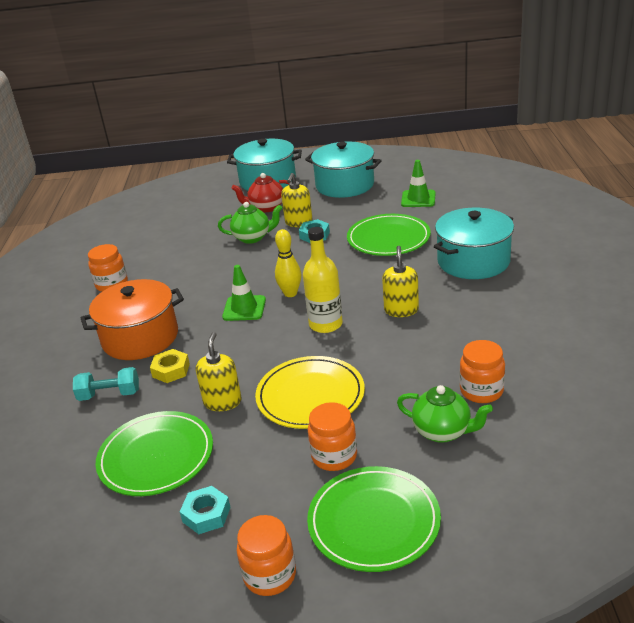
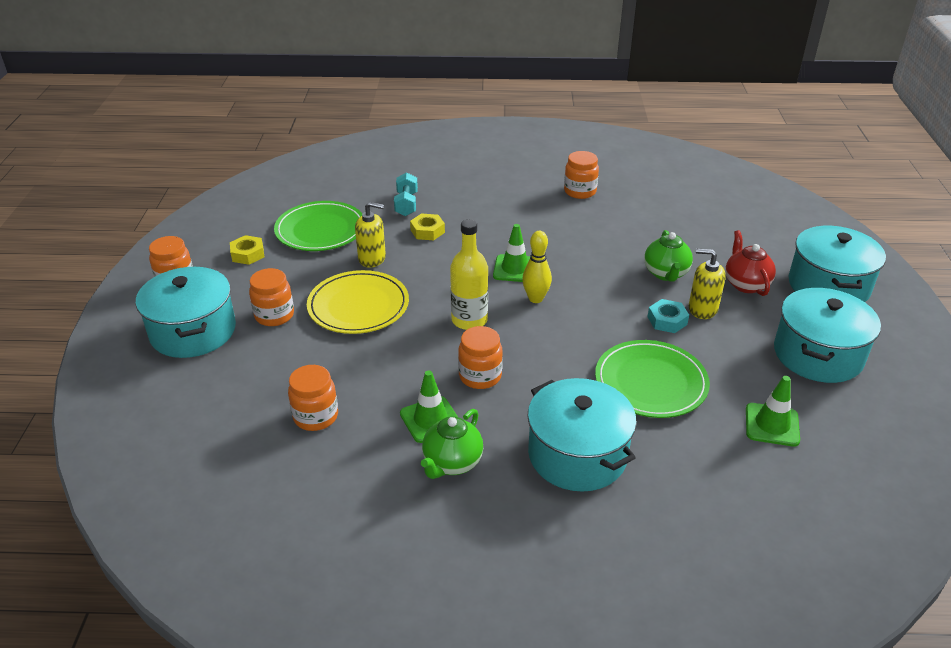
camera: 90 degrees right, 5 degrees up
orange pot [81,279,184,360] -> none
turquoise nut [180,486,231,534] -> yellow nut [230,235,264,265]
green plate [307,466,441,572] -> turquoise pot [136,267,236,358]
yellow soap dispenser [382,246,419,317] -> orange jar [458,326,503,389]
green teapot [397,385,493,443] -> green teapot moved to [421,409,483,479]
none -> green traffic cone [400,370,458,443]

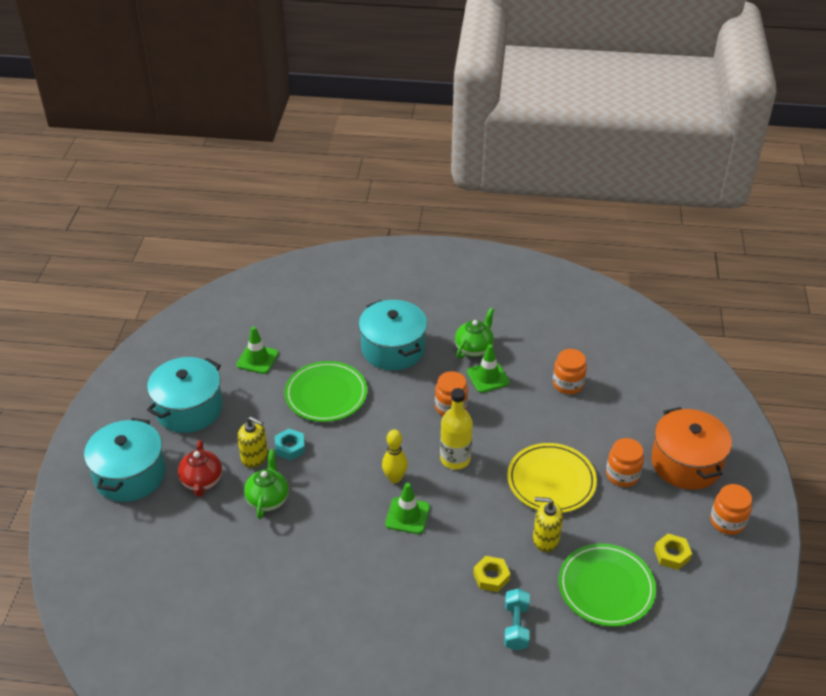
camera: 175 degrees left, 5 degrees up
turquoise pot [136,267,236,358] -> orange pot [651,407,732,490]
orange jar [564,151,599,199] -> none

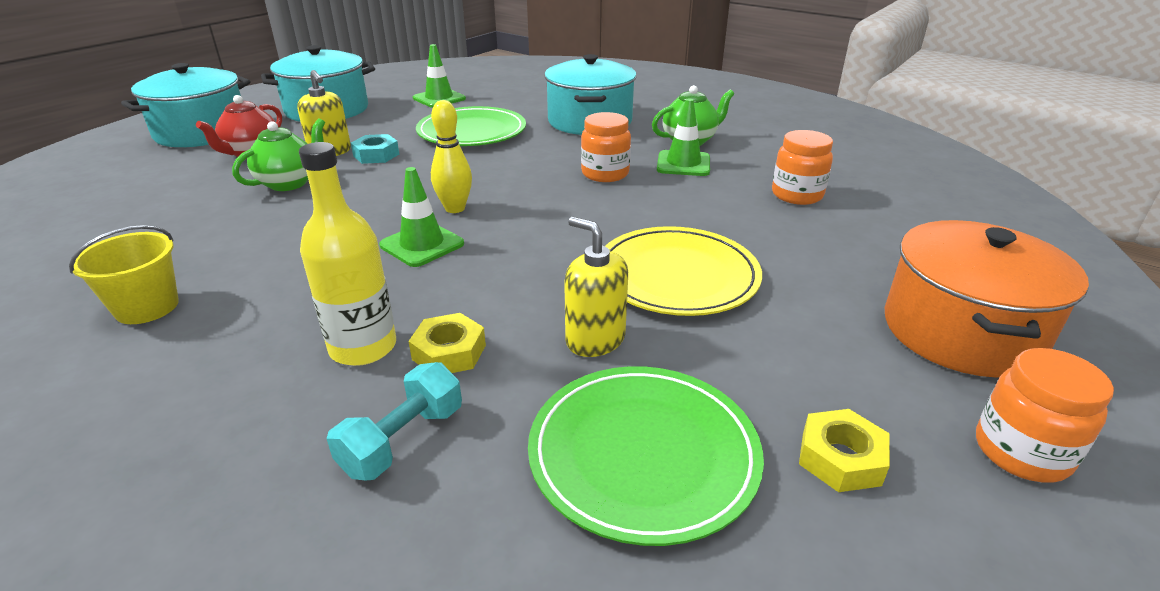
camera: 30 degrees right, 10 degrees down
yellow bottle [440,388,473,470] -> yellow bottle moved to [299,142,396,366]
orange jar [606,438,644,487] -> none
none -> yellow bucket [69,225,179,324]

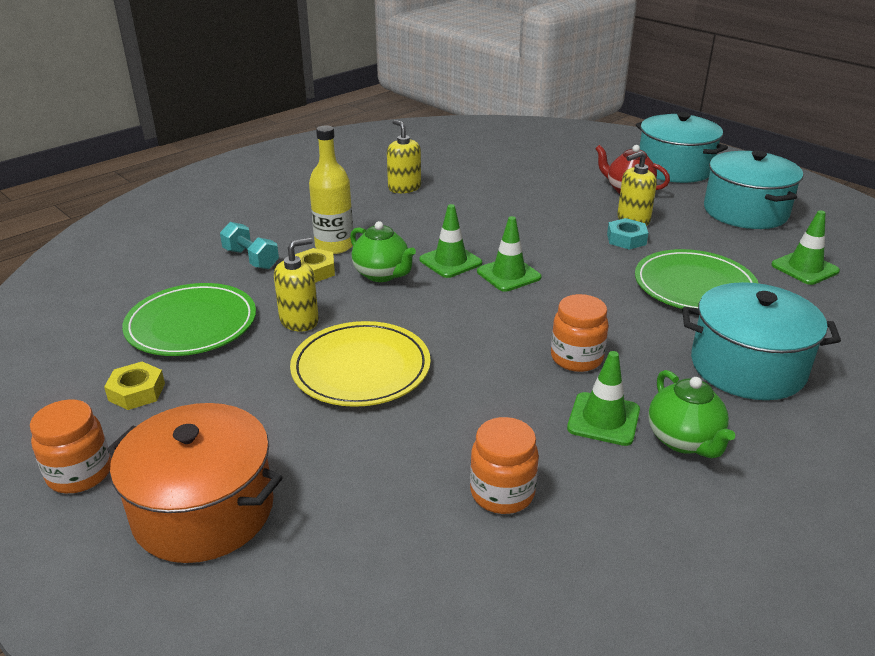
camera: 100 degrees right, 0 degrees up
yellow bucket [69,225,179,324] -> yellow soap dispenser [387,120,421,193]
green teapot [232,118,325,191] -> green teapot moved to [350,221,416,282]
yellow bowling pin [431,100,472,213] -> green traffic cone [477,216,541,292]

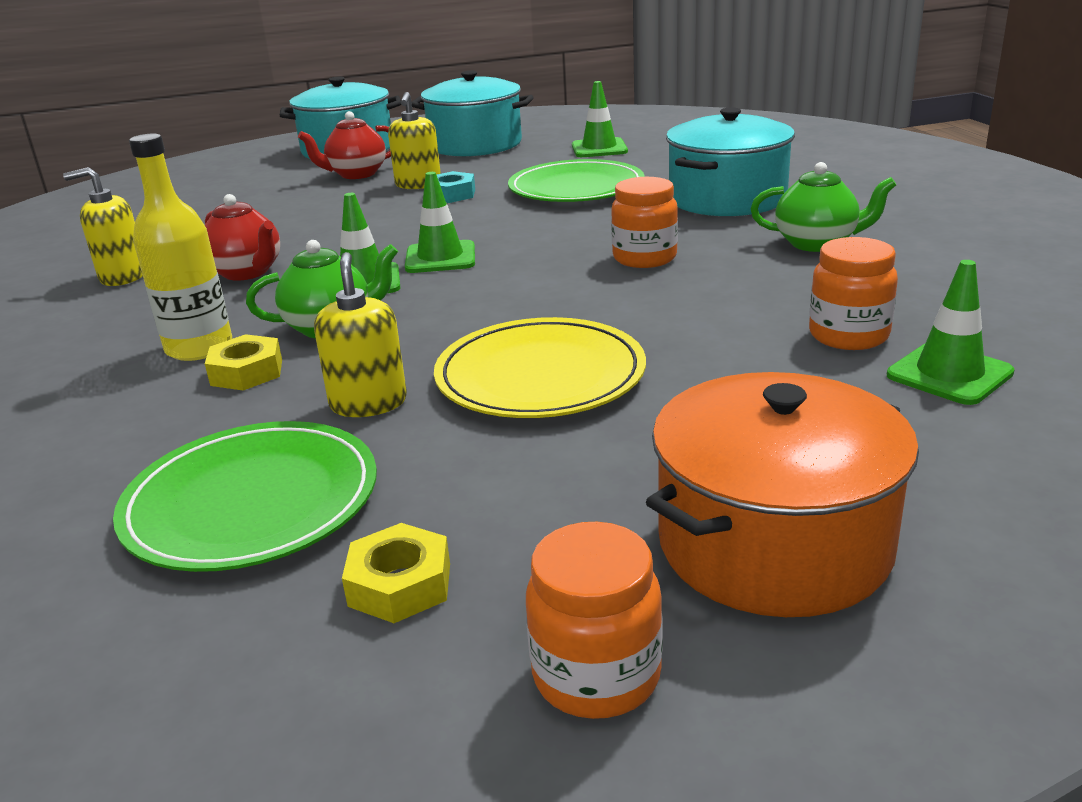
camera: 60 degrees left, 5 degrees down
turquoise dumbbell [220,222,279,269] -> none
green traffic cone [567,351,640,446] -> green traffic cone moved to [887,260,1015,405]
none -> red teapot [205,194,280,281]

